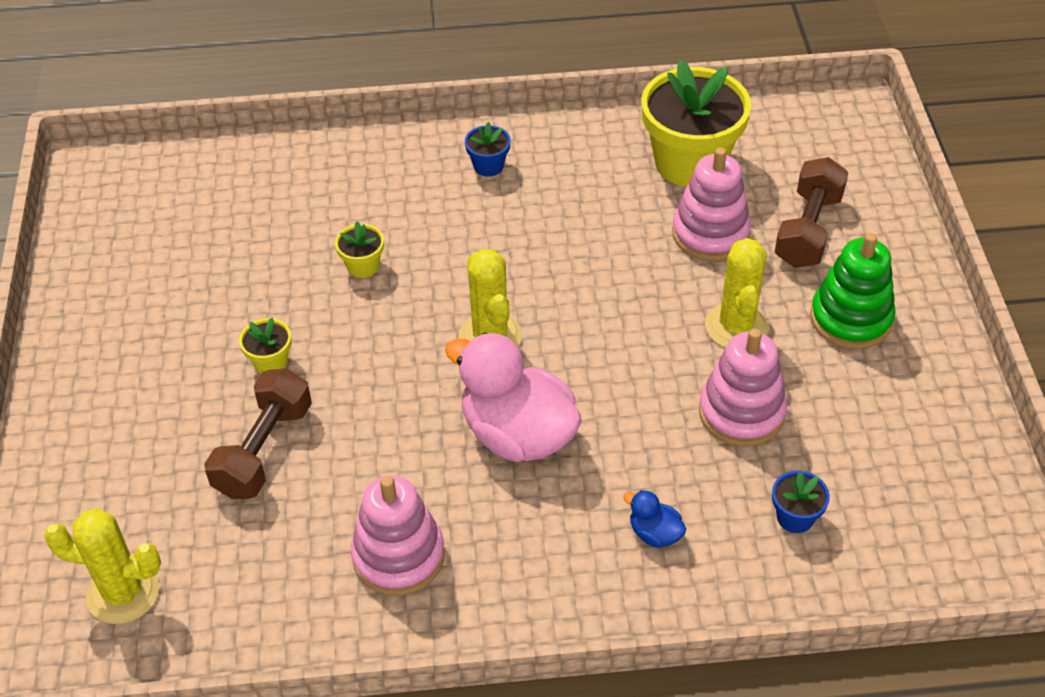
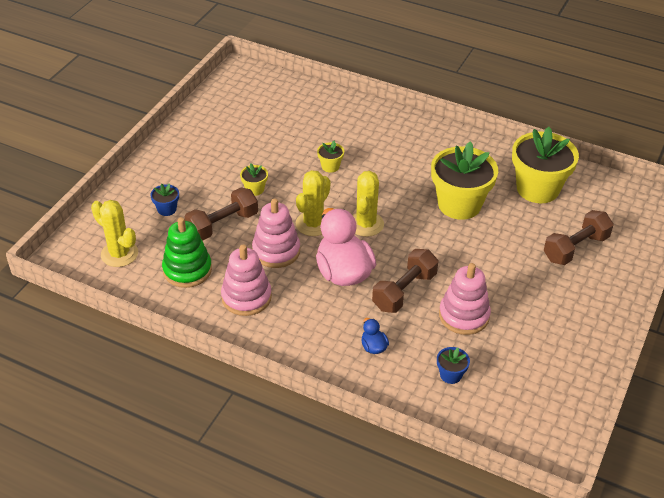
camera: 30 degrees right, 5 degrees down
blue flower pot [465,122,511,177] -> blue flower pot moved to [150,184,179,216]
pink stacking toy [672,147,751,261] -> pink stacking toy moved to [252,198,300,268]
yellow cactus [705,238,768,348] -> yellow cactus moved to [296,170,330,236]
green stacking toy [811,233,896,349] -> green stacking toy moved to [162,217,212,288]
none -> brown dumbbell [372,249,438,313]
none -> yellow flower pot [431,141,498,220]

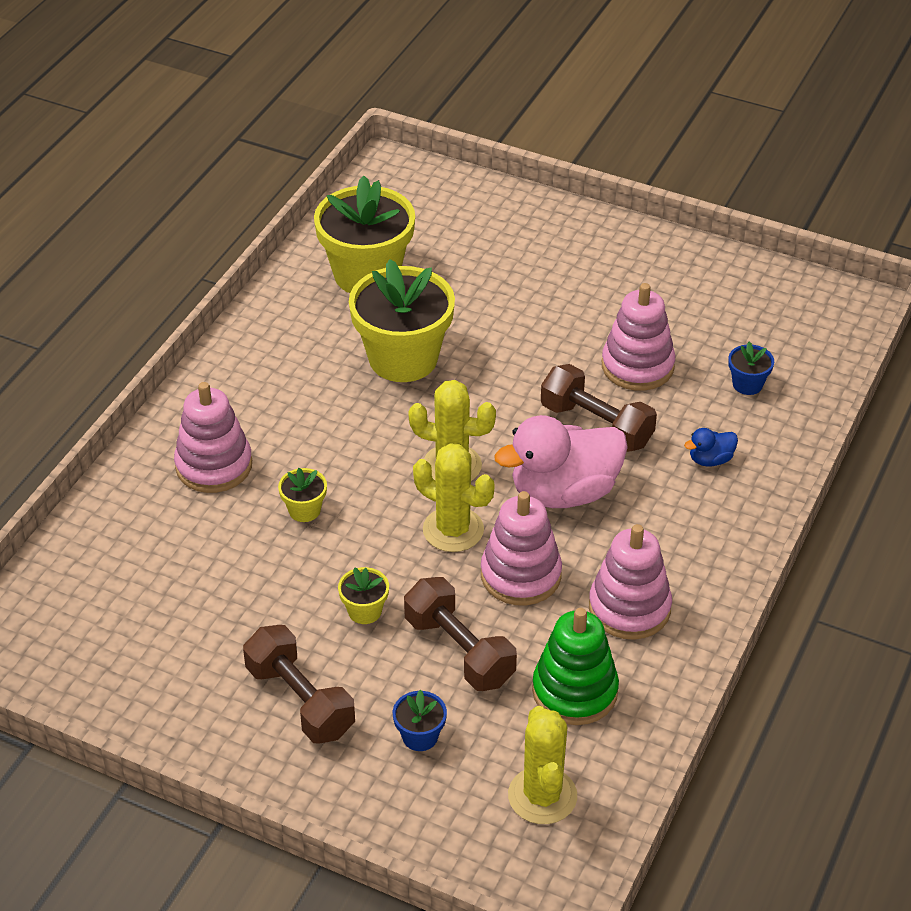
camera: 90 degrees left, 0 degrees up
yellow cactus [91,200,138,267] -> yellow cactus turned 45 degrees counterclockwise [508,706,577,824]
brown dumbbell [544,210,614,265] -> brown dumbbell moved to [243,625,355,744]
none -> pink stacking toy [174,382,252,493]

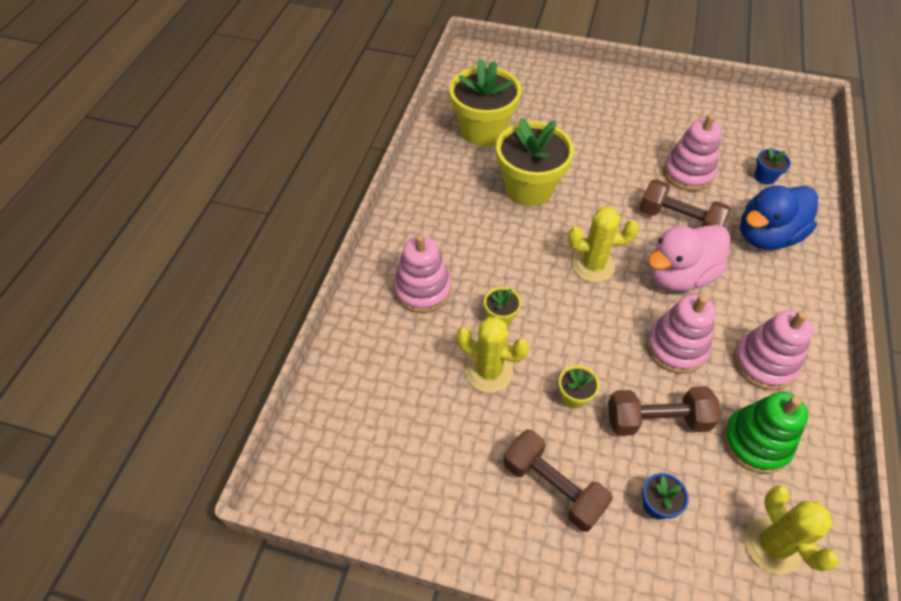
camera: 10 degrees left, 10 degrees up
brown dumbbell [404,577,517,691] -> brown dumbbell turned 45 degrees counterclockwise [608,386,720,436]
yellow cactus [413,443,494,552] -> yellow cactus moved to [456,317,530,393]
blue duck [684,428,738,467] -> blue duck [740,186,818,250], size x2.32

